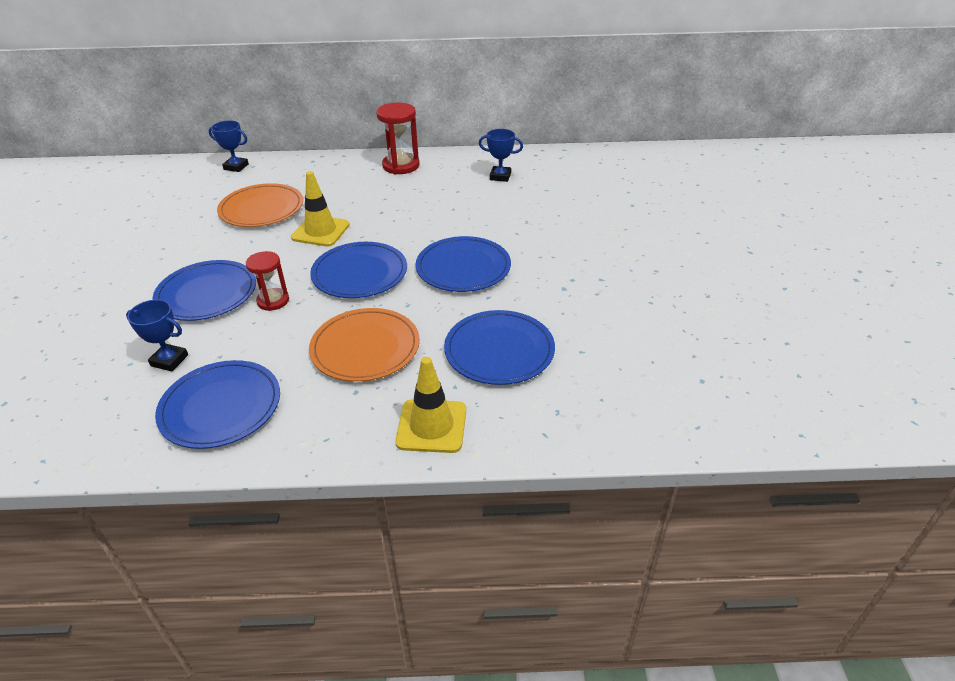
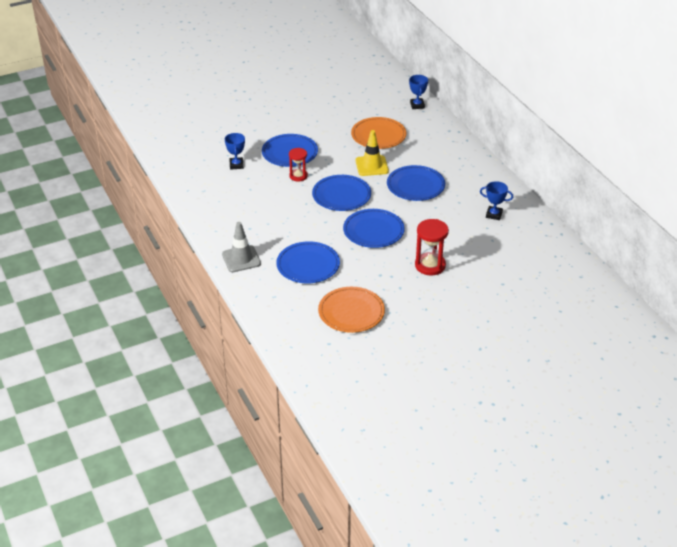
camera: 65 degrees right, 0 degrees up
blue plate [155,360,280,449] -> blue plate moved to [387,165,445,201]
orange plate [309,308,420,382] -> orange plate moved to [318,287,385,333]
red hourglass [376,103,420,175] -> red hourglass moved to [415,219,449,275]
yellow traffic cone [395,357,466,453] -> grey traffic cone [222,222,261,272]
blue trophy [479,129,523,182] -> blue trophy turned 60 degrees counterclockwise [480,181,513,220]

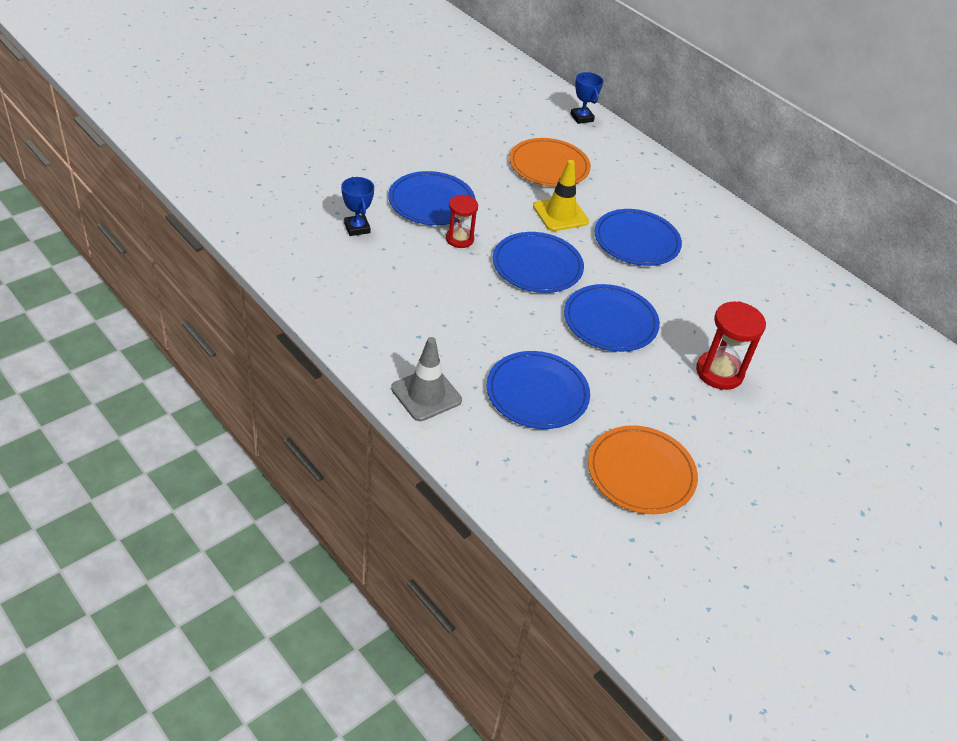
camera: 20 degrees left, 5 degrees up
blue trophy [480,181,513,220] -> none

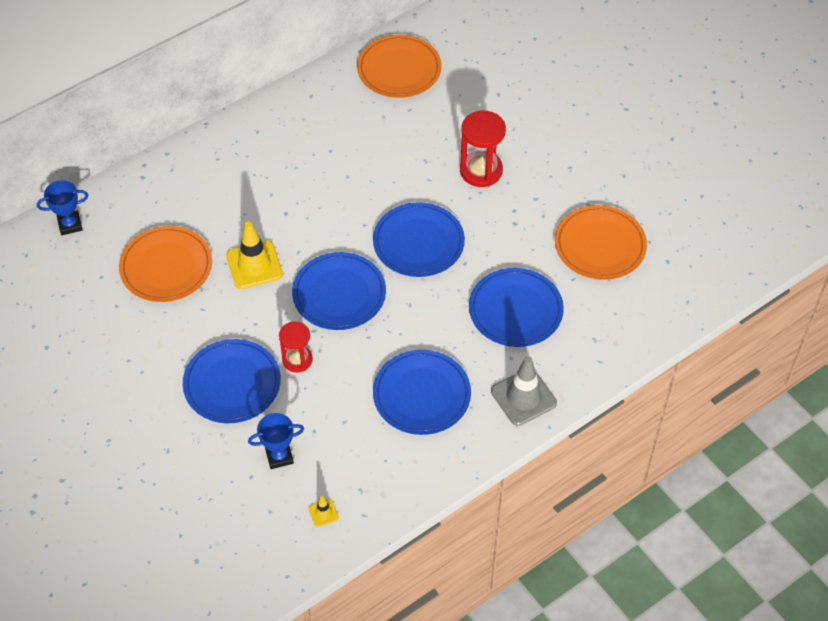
camera: 80 degrees left, 10 degrees up
blue plate [594,209,682,266] -> blue plate moved to [373,350,471,435]
none -> yellow traffic cone [308,496,339,527]
none -> orange plate [357,35,442,98]

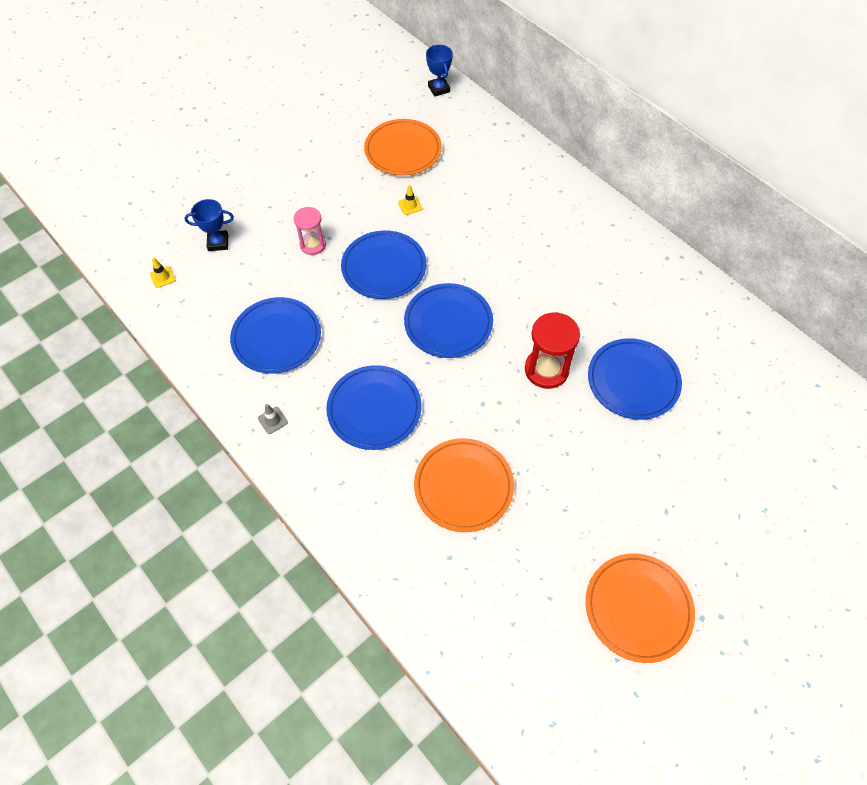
camera: 85 degrees right, 5 degrees up
blue plate [183,339,281,423] -> blue plate moved to [588,338,682,420]
yellow traffic cone [226,222,283,289] -> yellow traffic cone [398,185,422,215], size x0.47
blue trophy [248,413,304,469] -> blue trophy turned 75 degrees counterclockwise [184,199,234,251]
red hourglass [279,321,313,373] -> pink hourglass [294,207,326,255]
orange plate [357,35,442,98] -> orange plate moved to [586,553,695,663]
grey traffic cone [491,356,557,426] -> grey traffic cone [258,404,288,434], size x0.47

